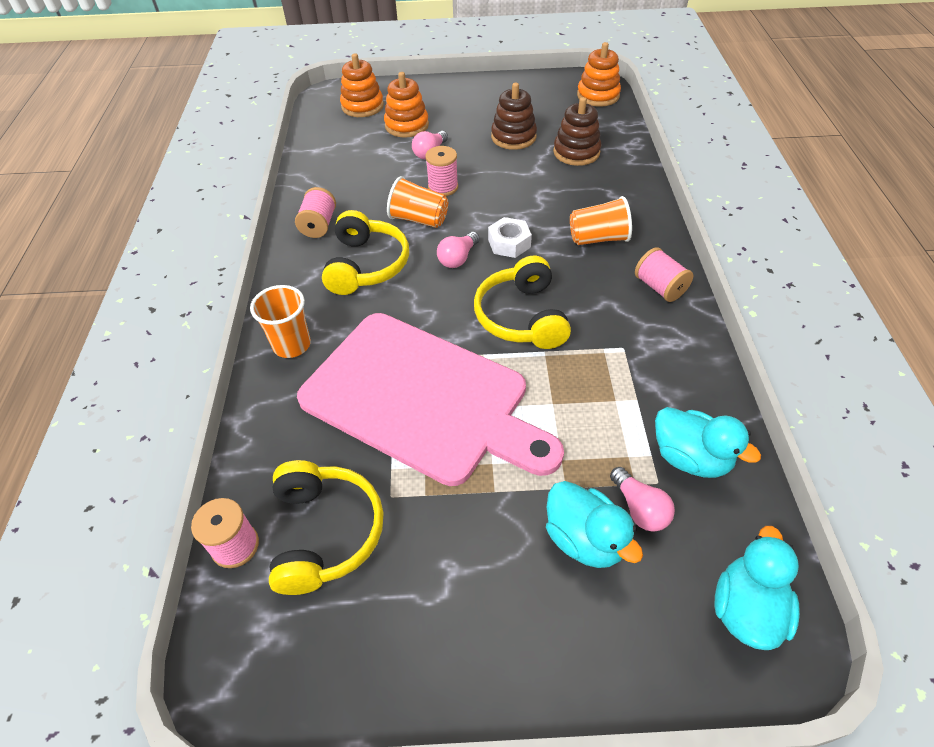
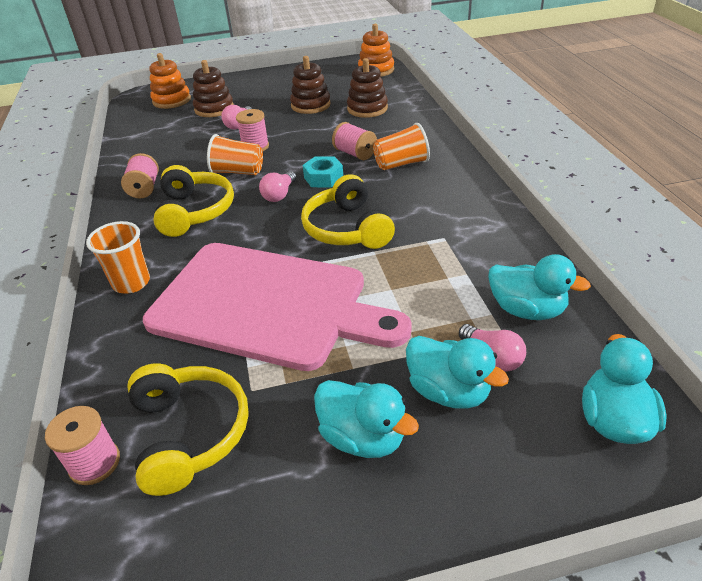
camera: 10 degrees left, 10 degrees down
orange stacking toy [384,72,429,138] -> brown stacking toy [193,60,234,117]
white nut [488,217,532,258] -> turquoise nut [303,156,343,187]
pink spool [635,247,694,302] -> pink spool moved to [332,122,377,160]
none -> turquoise duck [314,380,419,458]

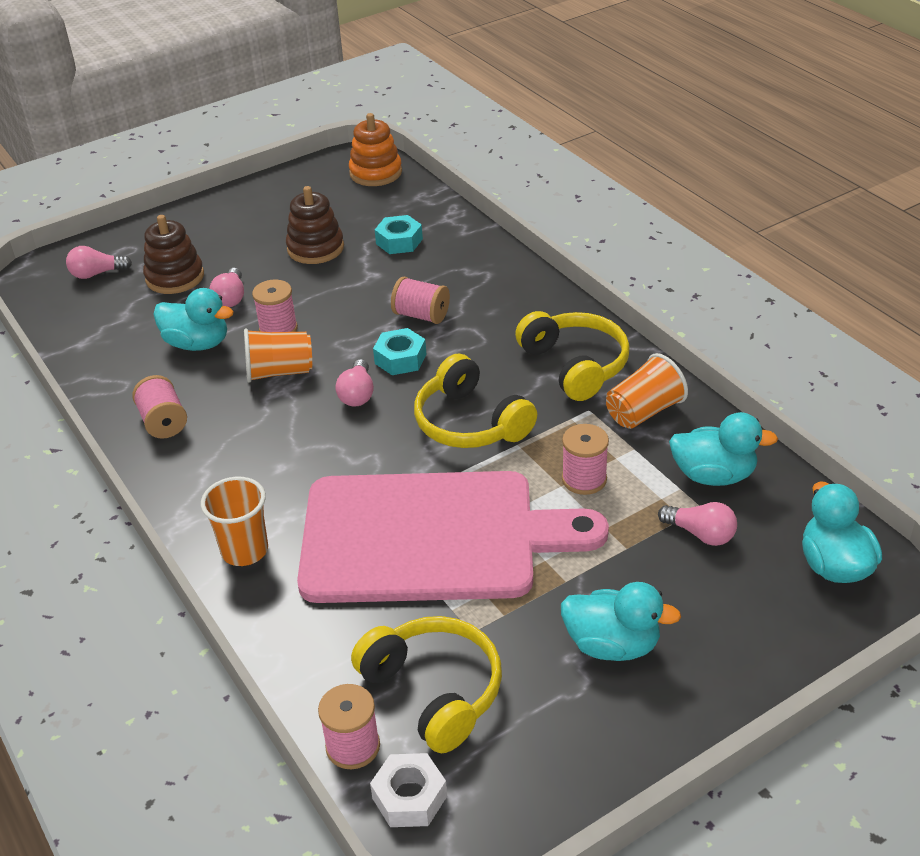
camera: 20 degrees left, 0 degrees up
orange stacking toy [149,53,191,109] -> pink light bulb [66,246,132,279]
yellow headphones [153,165,234,237] -> yellow headphones moved to [515,311,630,401]
brown stacking toy [347,58,388,118] -> turquoise nut [375,215,423,254]
orange cup [373,123,430,170] -> orange cup moved to [606,353,688,429]
turquoise duck [406,336,509,409] -> turquoise duck moved to [153,288,234,351]
none -> white nut [370,753,447,827]
none -> pink spool [562,424,609,495]

